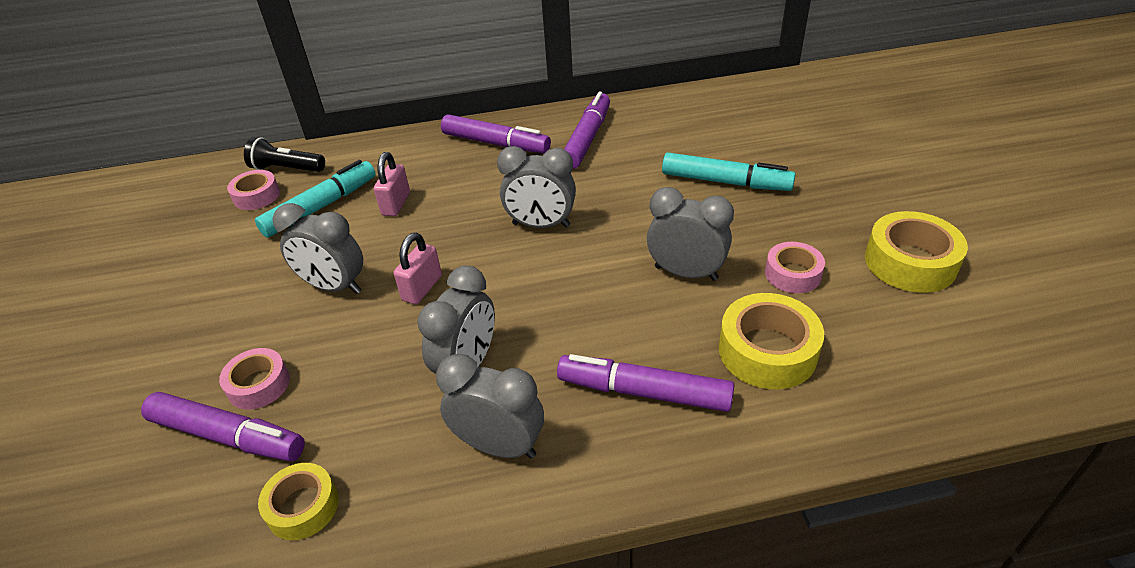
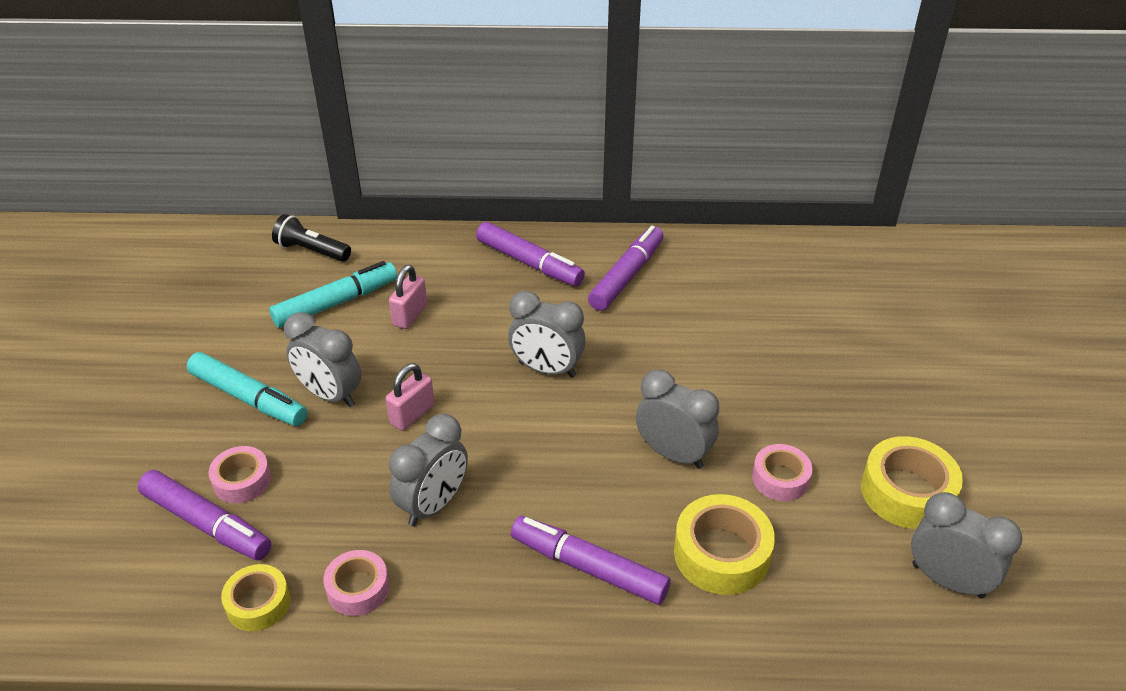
camera: 10 degrees right, 0 degrees up
pink tape [227,170,280,210] -> pink tape moved to [324,550,389,616]
grey clock [436,354,544,458] -> grey clock moved to [911,492,1022,599]
turquoise marker [662,152,796,191] -> turquoise marker moved to [187,352,307,426]

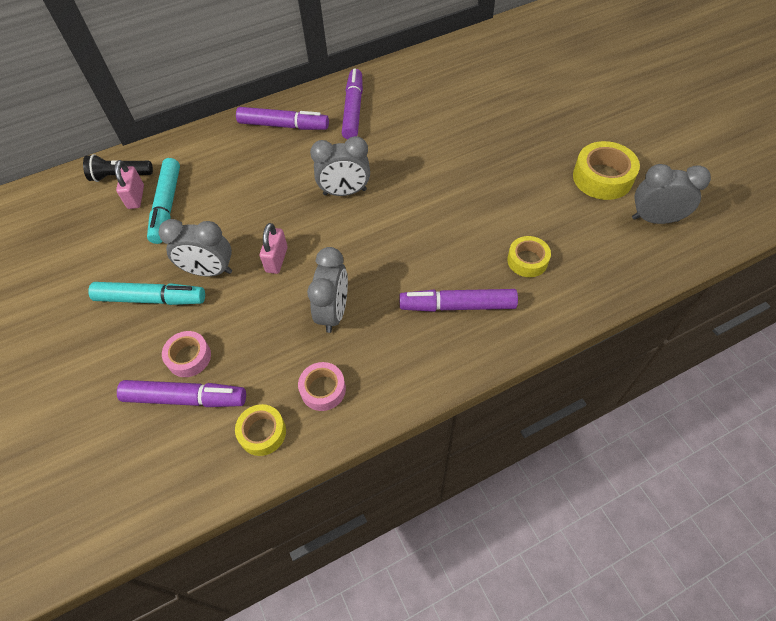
camera: 25 degrees left, 15 degrees up
turquoise marker [269,261,397,328] -> turquoise marker turned 150 degrees clockwise [147,158,180,244]
pink padlock [389,265,427,329] -> pink padlock moved to [115,160,144,209]
grey clock [636,370,719,469] -> none
yellow tape [674,494,775,595] -> yellow tape [507,236,551,277], size x0.63
pink tape [752,444,813,501] -> none

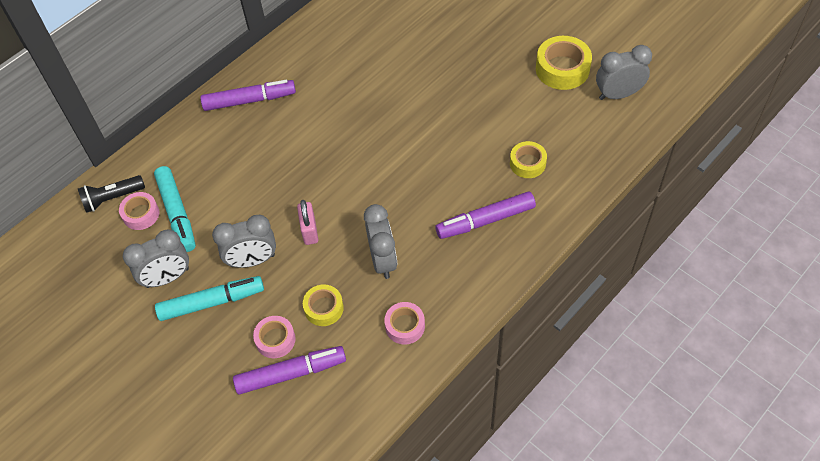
camera: 20 degrees left, 0 degrees up
pink padlock [115,160,144,209] -> pink tape [119,192,159,230]
yellow tape [235,404,286,456] -> yellow tape moved to [303,285,344,326]
grey clock [310,136,370,196] -> grey clock moved to [123,229,189,288]
purple marker [342,68,363,140] -> none

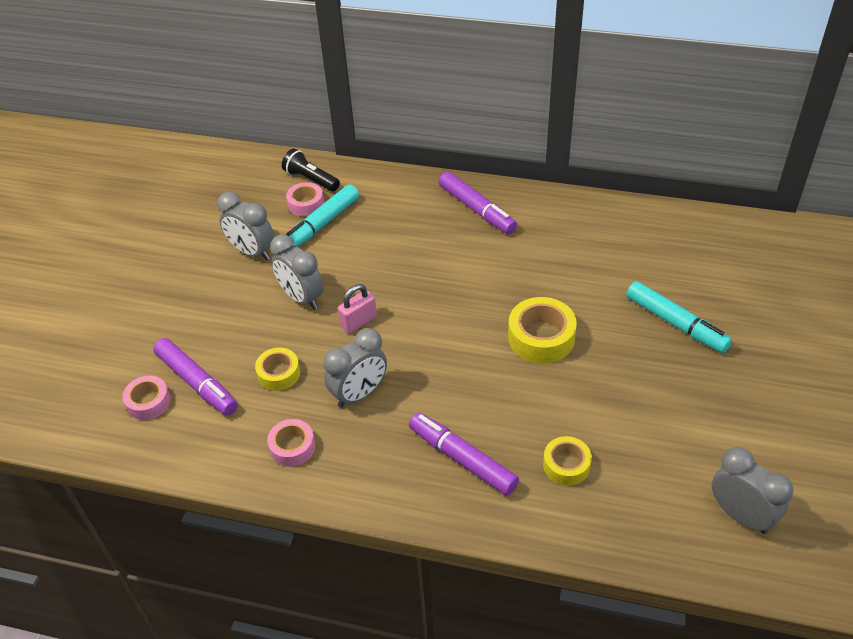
camera: 60 degrees right, 10 degrees down
turquoise marker [155,276,264,321] -> turquoise marker moved to [626,281,732,353]
pink tape [253,316,296,358] -> pink tape moved to [122,376,171,420]
yellow tape [536,36,592,90] -> yellow tape moved to [508,297,577,363]

